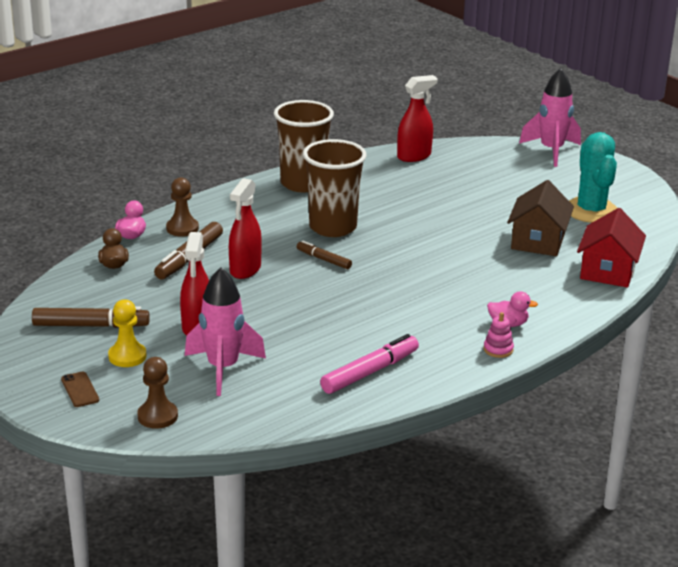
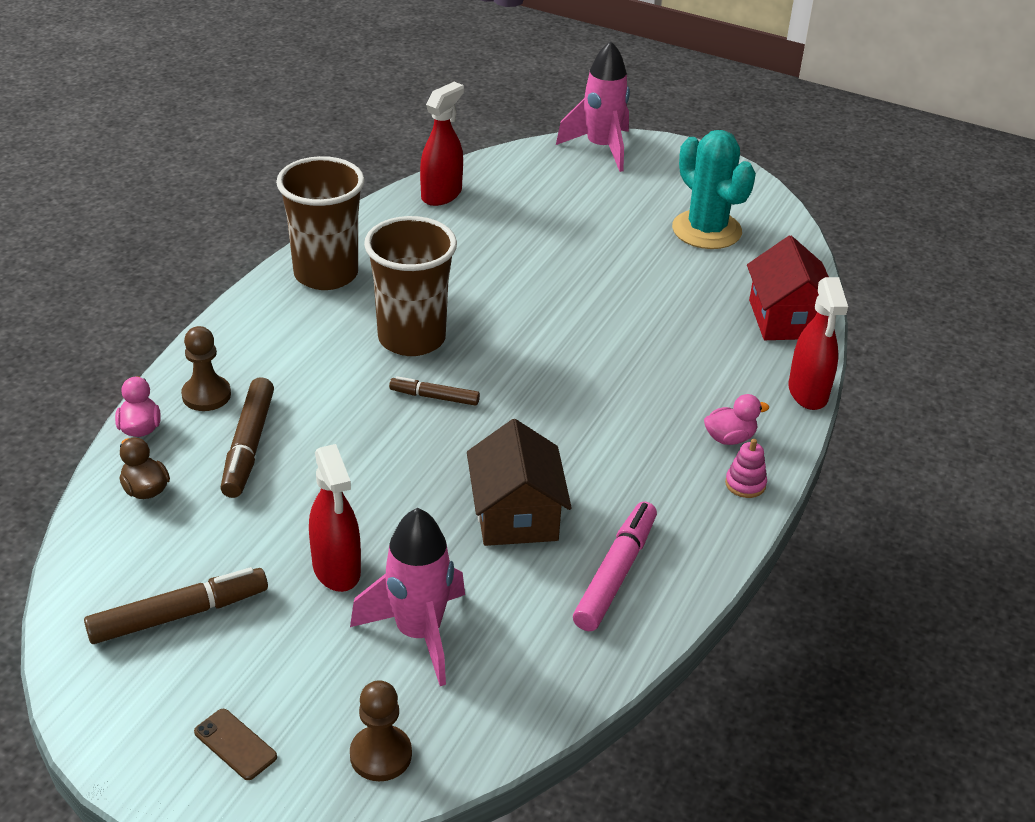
camera: 25 degrees left, 10 degrees up
yellow pawn [108,299,146,367] -> none
red spray bottle [229,178,262,279] -> red spray bottle moved to [788,277,848,410]
brown house [507,180,574,256] -> brown house moved to [467,419,572,546]

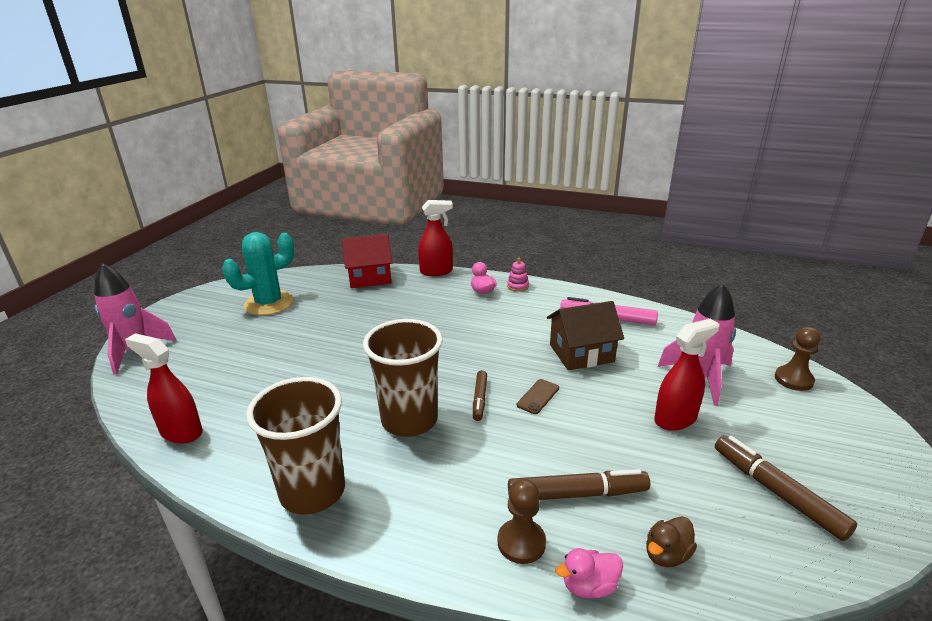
camera: 95 degrees left, 10 degrees down
brown phone [194,709,277,780] -> brown phone moved to [517,379,559,414]

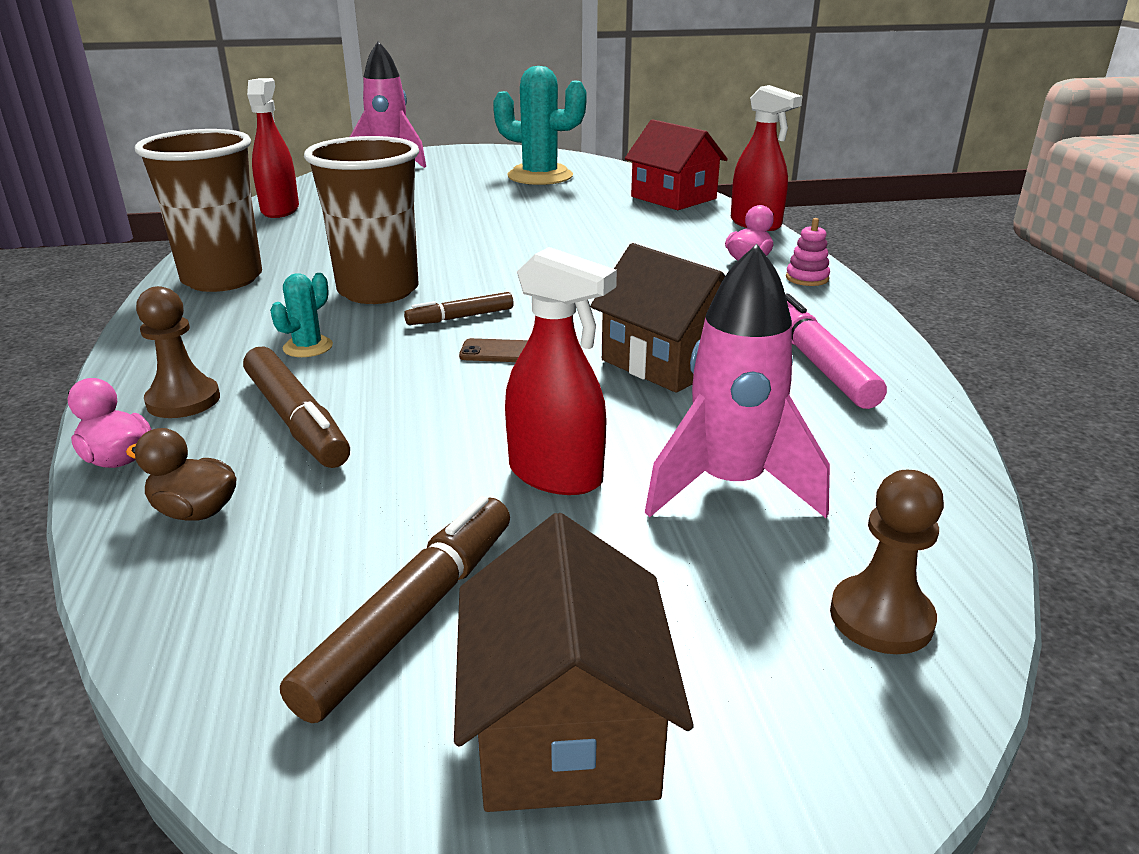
camera: 60 degrees right, 0 degrees up
none -> turquoise cactus [270,273,333,357]
none -> brown house [454,513,694,812]

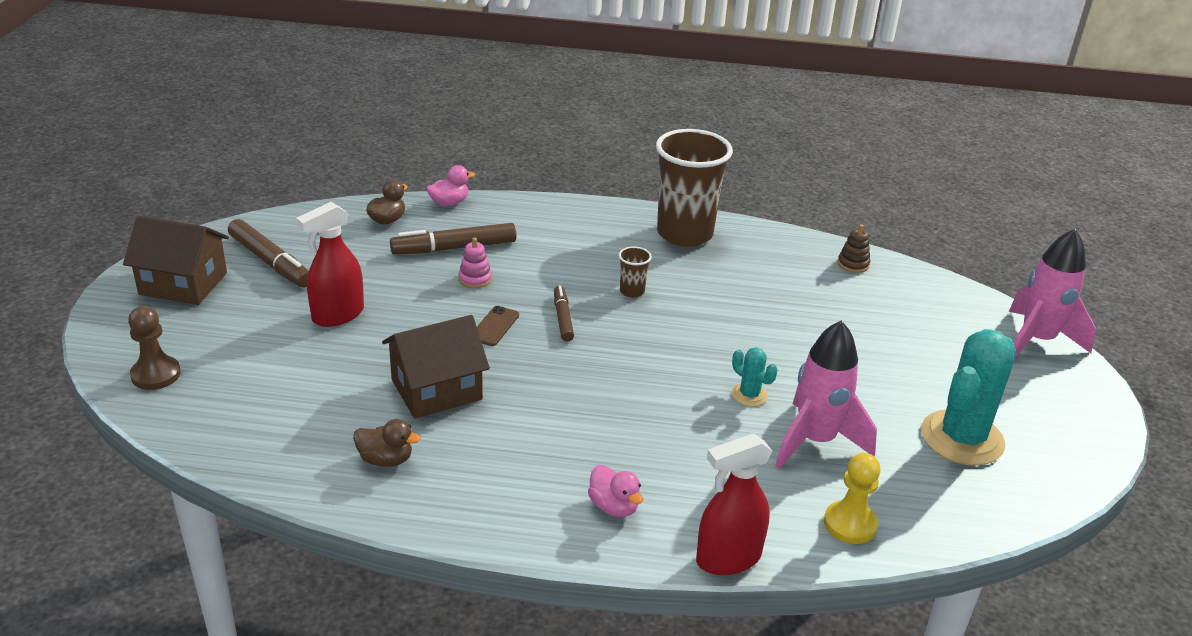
camera: 105 degrees right, 5 degrees up
brown pawn [136,286,220,418] -> none
red spray bottle [247,78,299,218] -> brown stacking toy [838,224,870,273]
turquoise cactus [270,273,333,357] -> turquoise cactus moved to [732,347,778,406]
brown cup [304,136,419,304] -> brown cup [619,246,652,298], size x0.41
red house [625,119,728,210] -> yellow pawn [824,453,881,544]
pink rocket [645,244,830,518] -> pink rocket moved to [775,320,877,469]
pink marker [785,294,887,409] -> brown duck [353,419,421,467]
pink stacking toy [786,218,830,286] -> pink stacking toy moved to [459,238,492,288]

